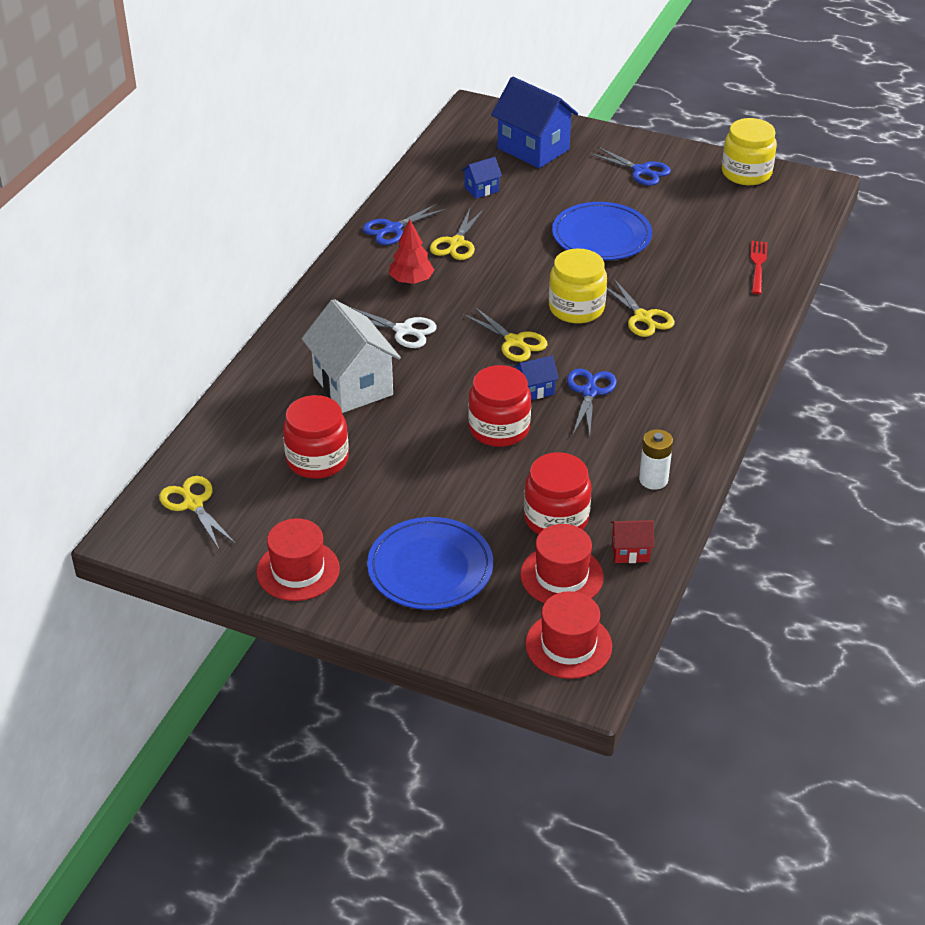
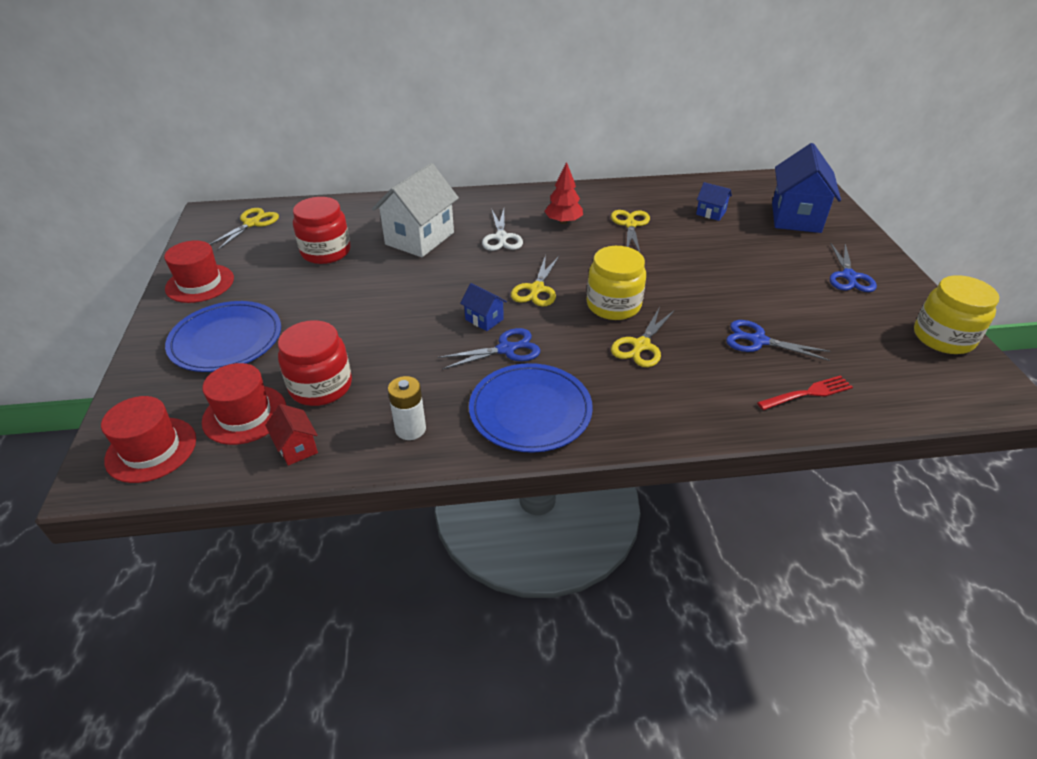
camera: 60 degrees right, 0 degrees up
blue scissors [363,204,446,245] -> blue scissors moved to [726,320,831,361]
yellow scissors [430,208,484,260] -> yellow scissors turned 105 degrees clockwise [611,210,650,252]
red jar [468,365,531,447] -> none
blue plate [552,202,652,260] -> blue plate moved to [469,363,593,453]

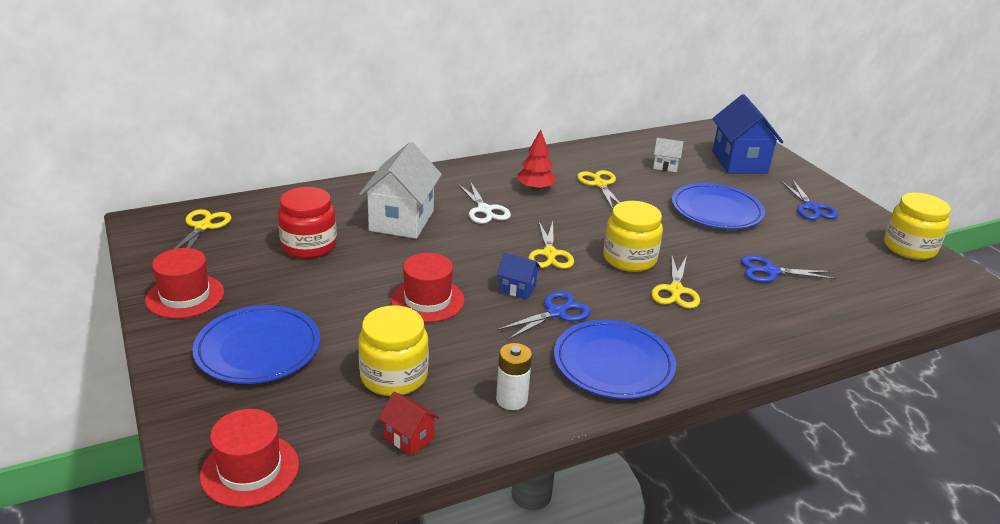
camera: 20 degrees left, 10 degrees down
red hat [202,363,286,445] -> red hat moved to [391,253,465,322]
red jar [278,320,352,406] -> yellow jar [358,305,429,396]
blue house [696,182,732,221] -> white house [653,138,684,172]
red fork [757,375,853,410] -> none
none -> blue plate [672,183,765,229]

